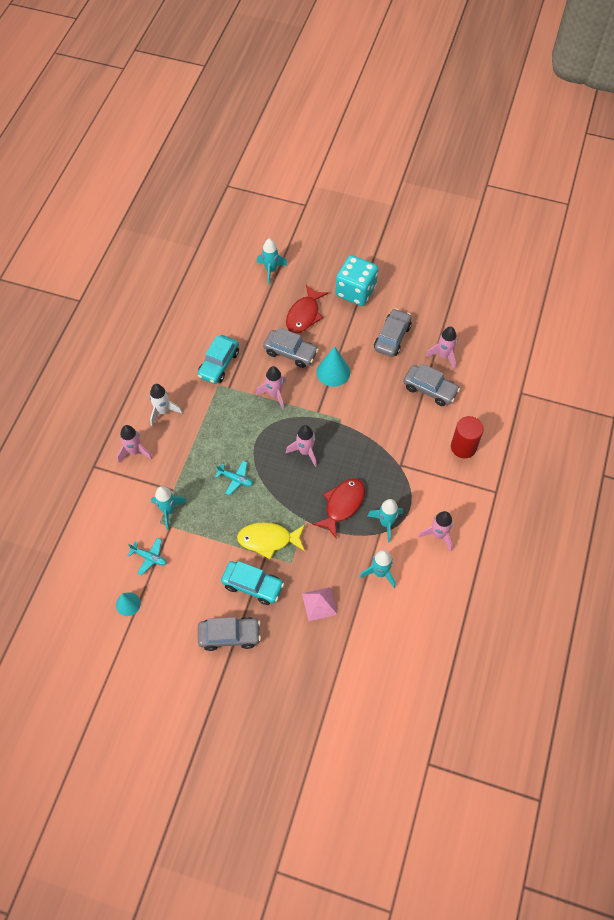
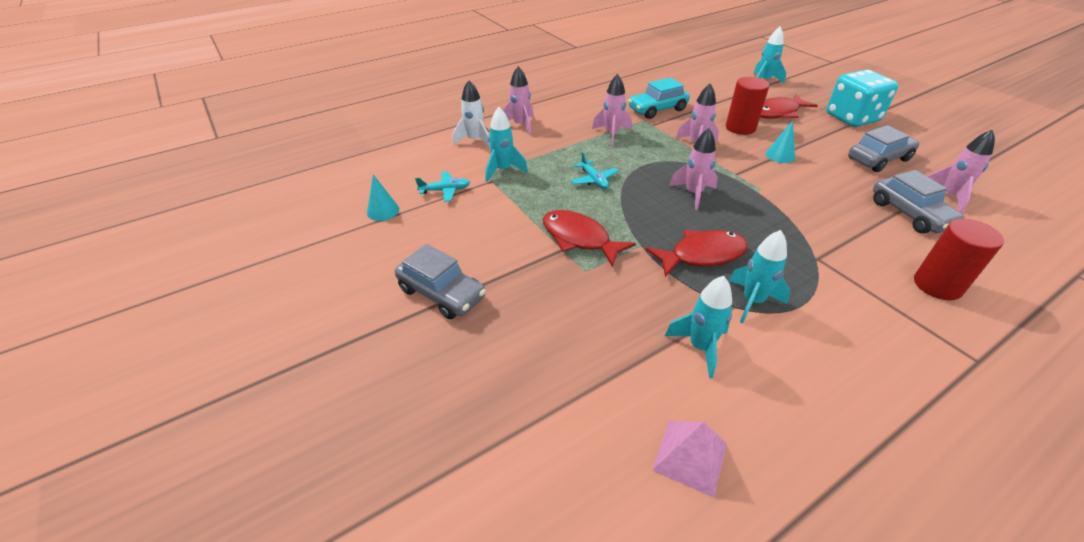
camera: 40 degrees right, 20 degrees down
turquoise plane [128,538,167,576] -> turquoise plane turned 75 degrees counterclockwise [415,171,470,202]
white rocket [149,384,182,426] -> white rocket moved to [453,80,491,149]
turquoise car [221,561,284,605] -> none
yellow fish [237,522,305,559] -> red fish [543,210,636,266]
grey car [263,327,319,368] -> red cylinder [726,77,769,135]
pink pyramid [302,587,338,621] -> pink pyramid moved to [652,421,727,497]
turquoise cone [317,346,350,387] -> turquoise cone [766,121,795,163], size x0.64
pink rocket [418,511,453,551] -> pink rocket moved to [592,74,632,146]

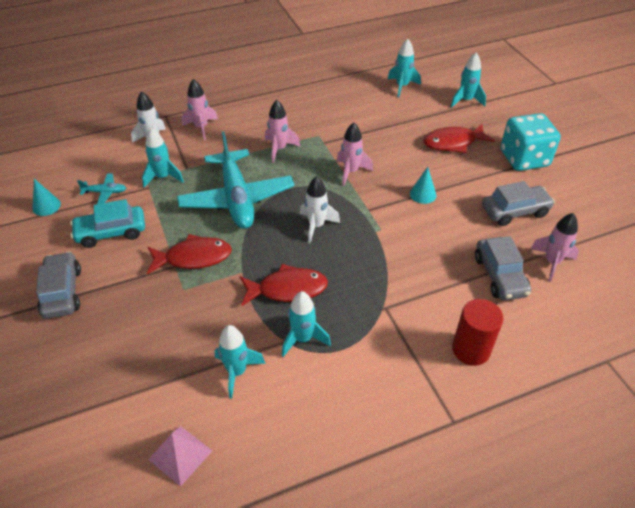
camera: 10 degrees right, 5 degrees up
grey car [395,244,486,319] -> grey car turned 150 degrees counterclockwise [36,252,81,319]
red fish [543,210,636,266] -> red fish turned 120 degrees clockwise [147,234,232,274]
turquoise plane [571,152,618,189] -> turquoise plane [177,131,294,229], size x2.47
turquoise car [628,77,690,119] -> turquoise car moved to [70,199,145,248]
pink rocket [669,128,718,210] -> white rocket [300,176,340,243]
red cylinder [726,77,769,135] -> none
none -> turquoise rocket [388,39,421,97]

